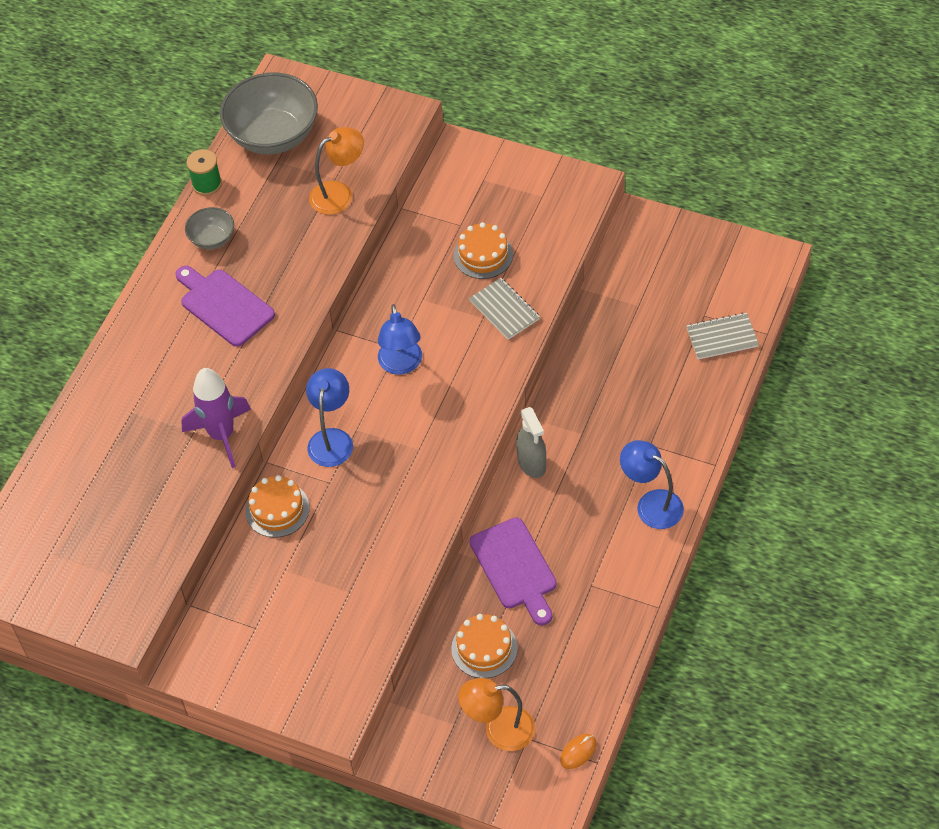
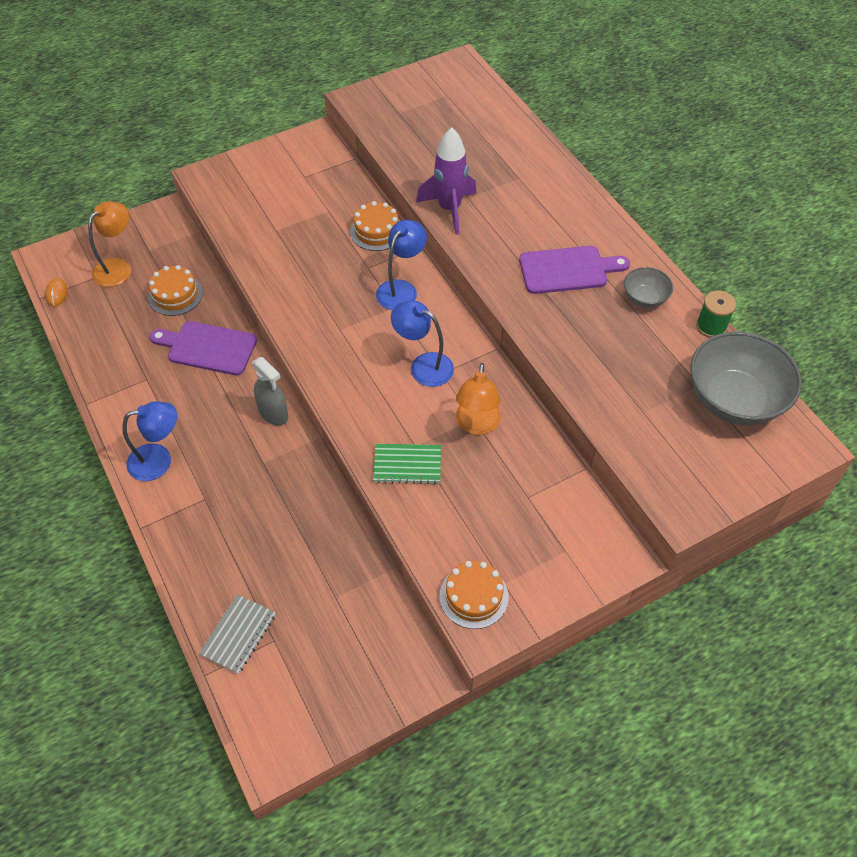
camera: 125 degrees right, 0 degrees up
blue lamp [306,368,353,467] -> blue lamp turned 105 degrees counterclockwise [376,220,427,310]
orange lamp [309,127,364,215] -> orange lamp moved to [456,363,501,435]
orange cake [454,222,513,279] -> orange cake moved to [440,561,508,629]
grey notebook [469,278,540,340] -> green notebook [373,444,441,484]
grey spray bottle [516,407,546,478] -> grey spray bottle turned 150 degrees counterclockwise [252,357,288,425]

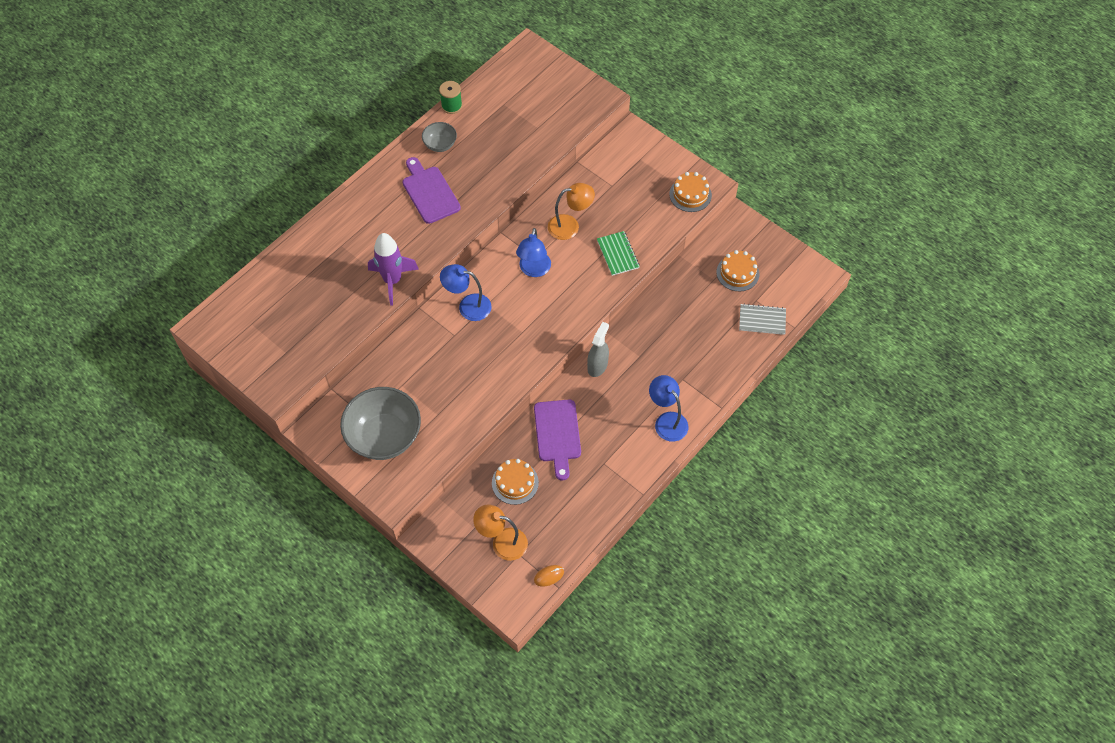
camera: 110 degrees left, 5 degrees up
orange cake [350,201,400,251] -> orange cake moved to [716,250,759,291]
grey bowl [691,332,802,425] -> grey bowl moved to [340,387,421,460]

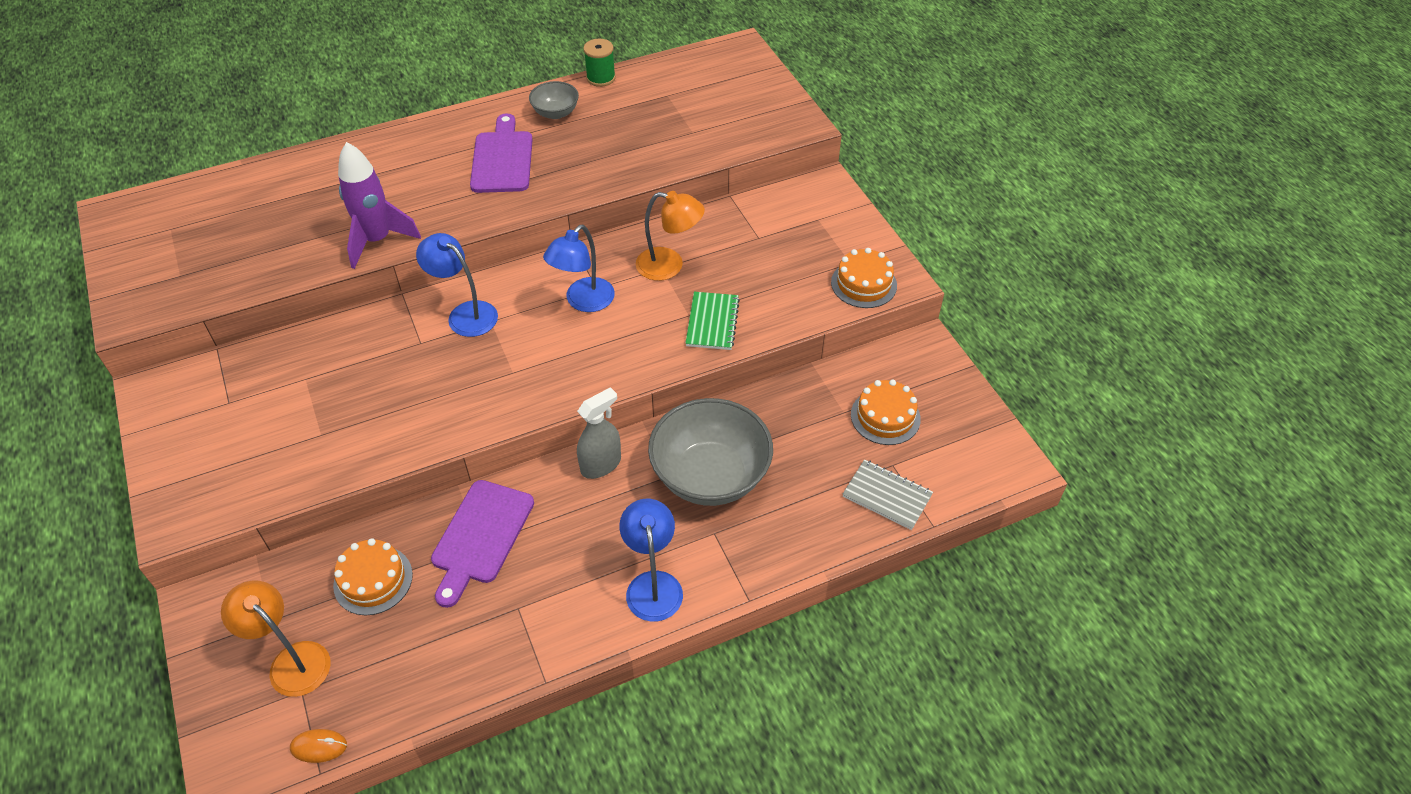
camera: 25 degrees right, 10 degrees down
grey bowl [340,387,421,460] -> grey bowl moved to [648,398,773,506]

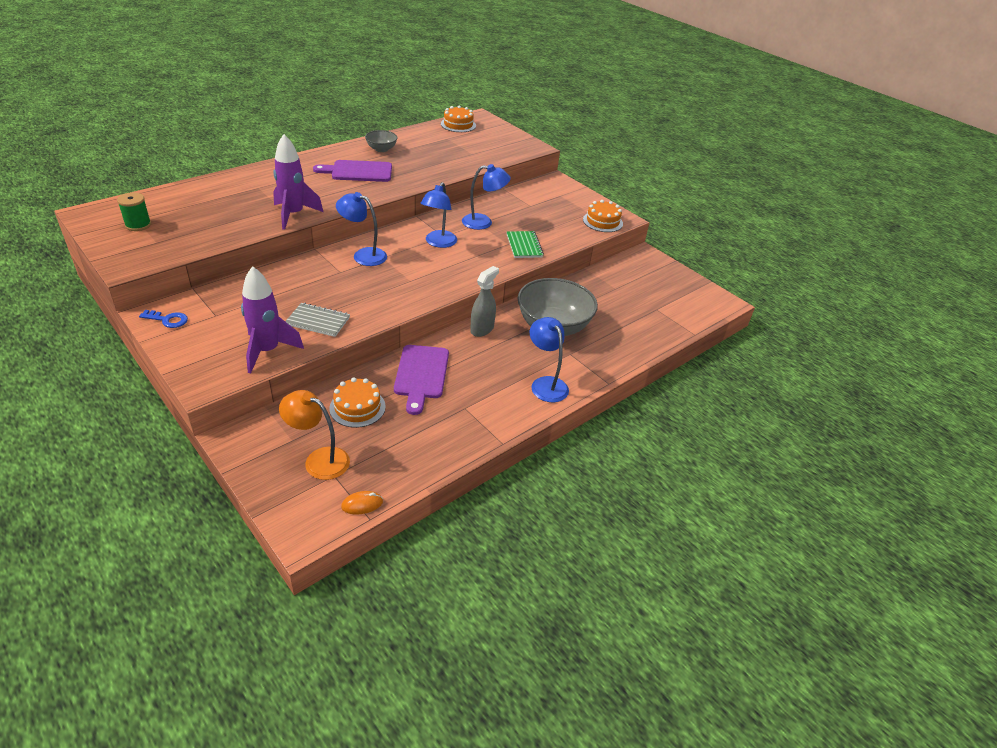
camera: 20 degrees left, 10 degrees down
purple cutting board [470,113,533,193] -> purple cutting board turned 75 degrees counterclockwise [313,160,392,182]
green spool [583,39,616,87] -> green spool moved to [117,192,151,231]
orange lamp [636,191,705,281] -> blue lamp [462,164,511,230]
grey notebook [843,459,933,530] -> grey notebook moved to [285,303,350,337]
orange cake [851,379,921,445] -> orange cake moved to [441,106,476,132]
none -> blue key [139,310,188,328]
none -> purple rocket [241,266,304,373]

